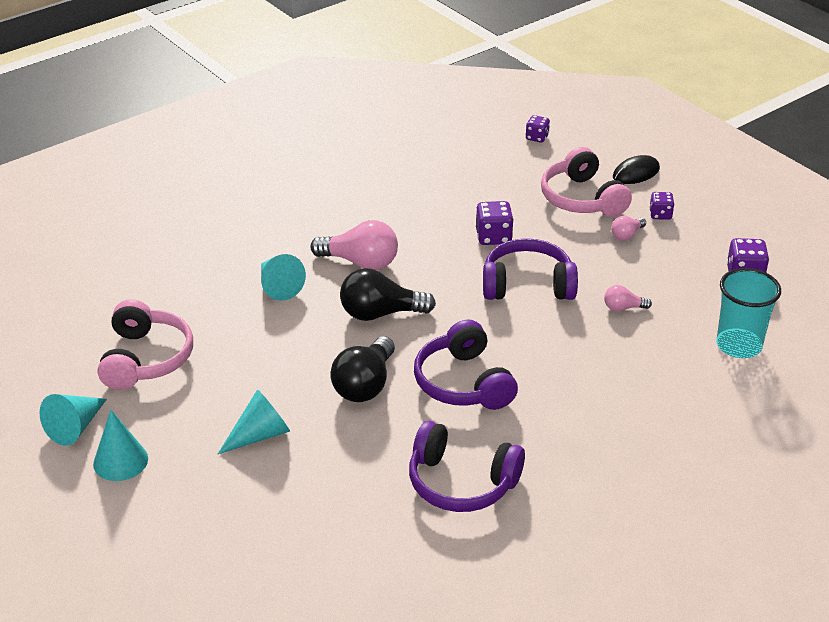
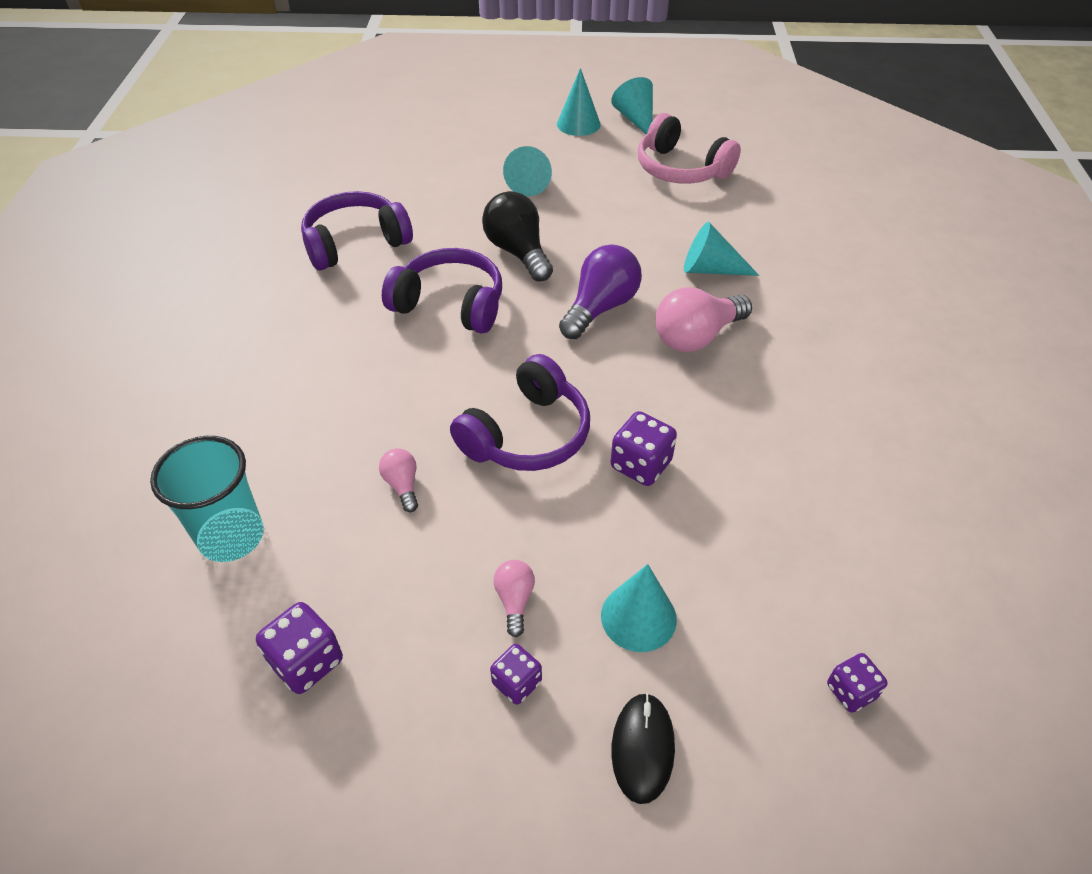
camera: 130 degrees right, 10 degrees up
black light bulb [340,268,436,321] -> purple light bulb [559,244,642,339]
pink headphones [541,147,632,217] -> turquoise cone [601,564,677,652]
pink light bulb [604,285,652,311] -> pink light bulb turned 60 degrees counterclockwise [379,448,418,512]

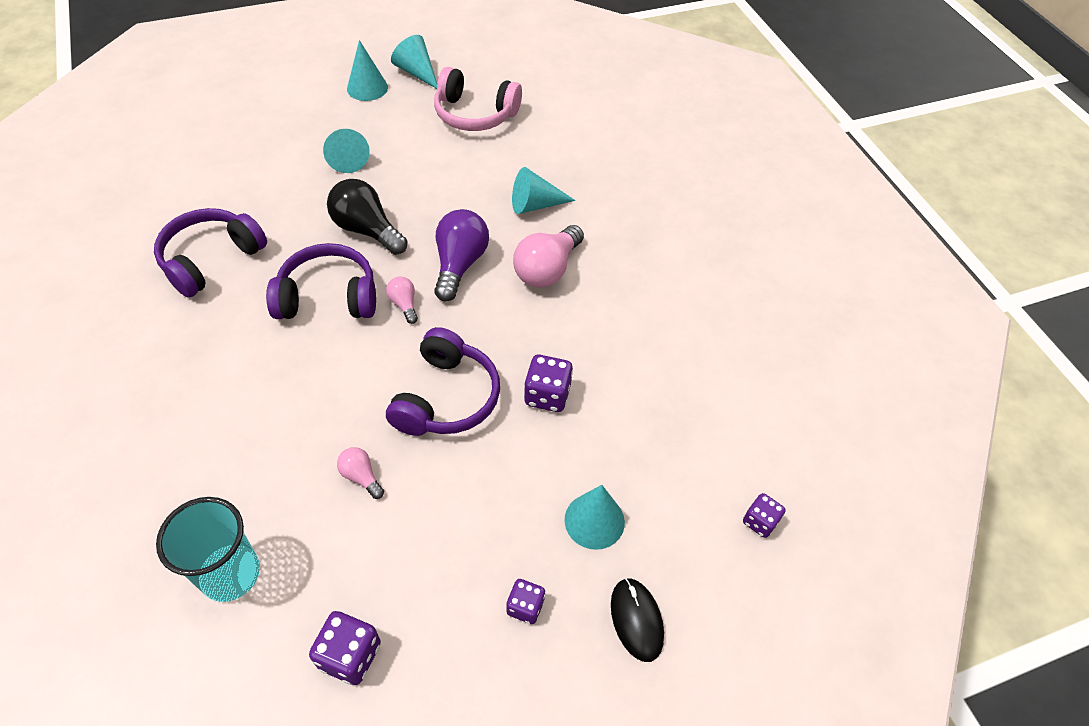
camera: 25 degrees left, 5 degrees up
pink light bulb [494,560,535,637] -> pink light bulb moved to [386,276,418,324]

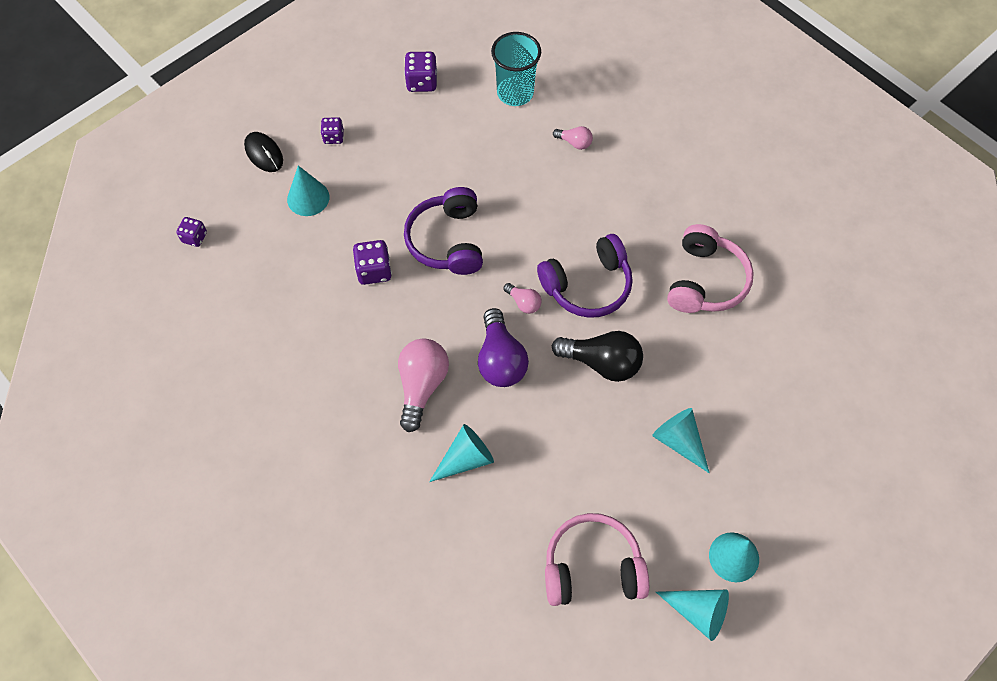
camera: 160 degrees right, 10 degrees up
purple headphones [154,208,267,297] -> pink headphones [667,224,754,313]
pink light bulb [337,447,384,499] -> pink light bulb moved to [553,126,593,150]

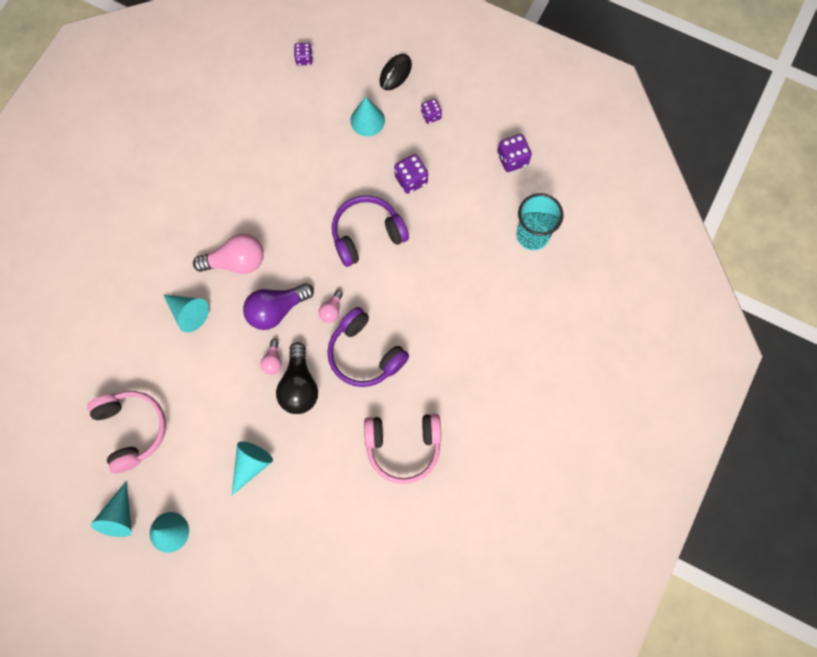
camera: 70 degrees right, 10 degrees up
purple dice [353,240,392,285] -> purple dice moved to [394,154,428,194]
pink light bulb [553,126,593,150] -> pink light bulb moved to [260,339,282,375]

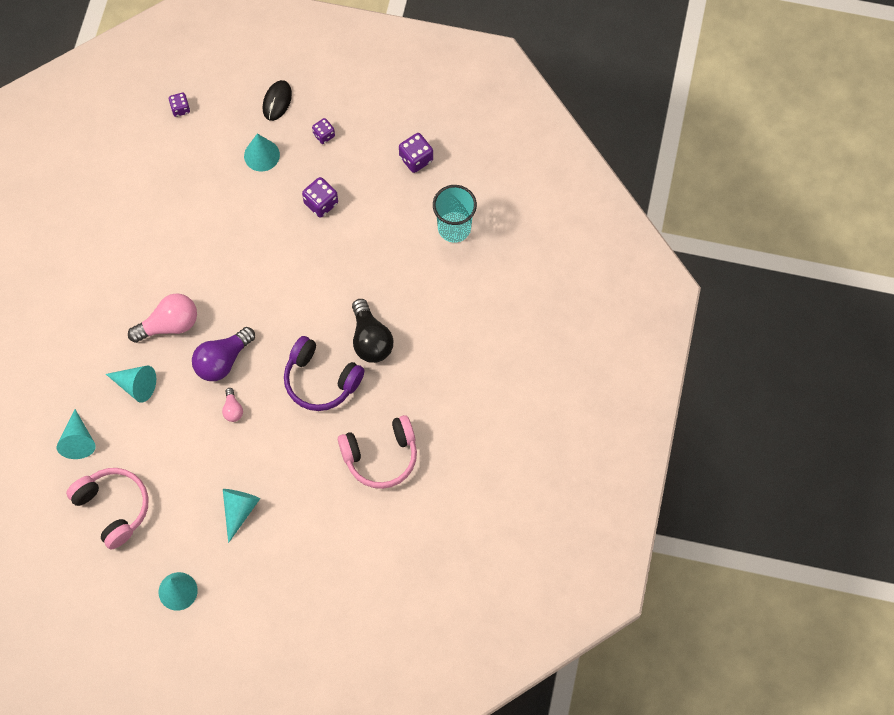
camera: 15 degrees left, 5 degrees down
turquoise cone [91,481,132,537] -> turquoise cone moved to [57,409,96,459]
black light bulb [276,342,318,414] -> black light bulb moved to [352,299,393,363]
pink light bulb [319,290,343,323] -> none
purple headphones [332,195,409,267] -> none

